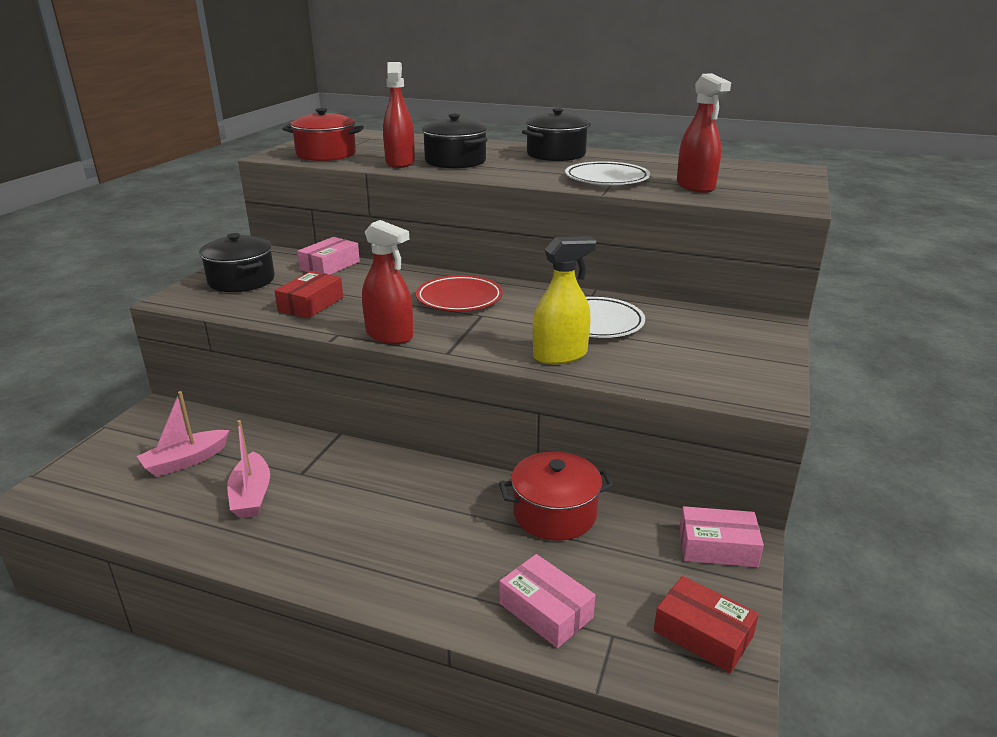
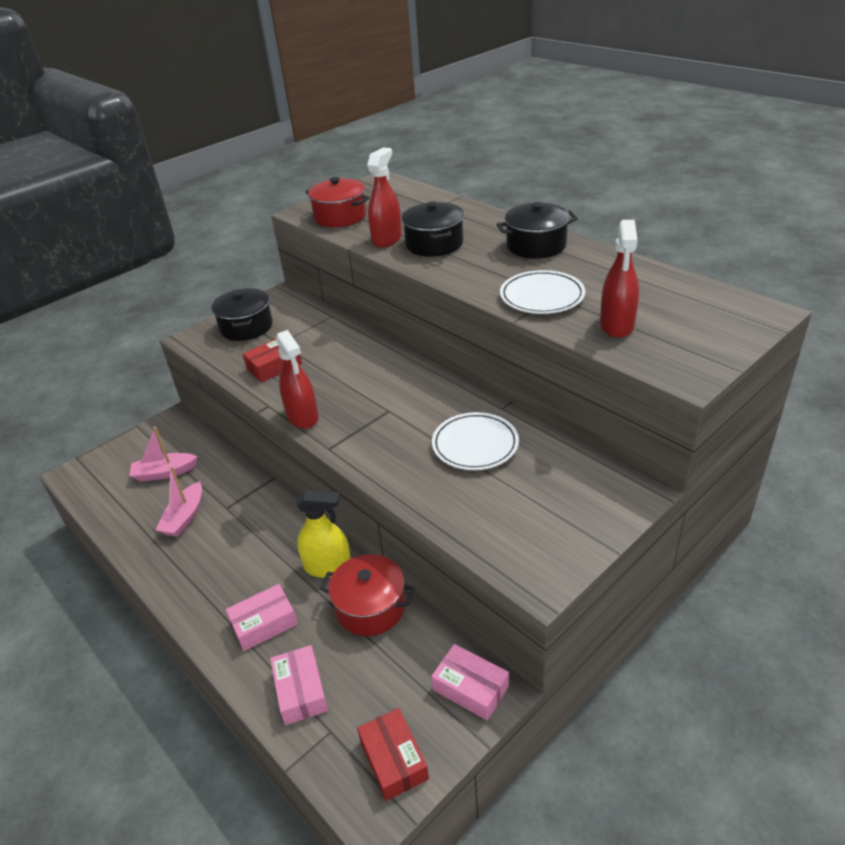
camera: 30 degrees right, 10 degrees up
pink box [297,237,360,275] -> pink box moved to [226,584,298,651]
red plate [416,275,503,311] -> none
yellow spray bottle [533,236,597,365] -> yellow spray bottle moved to [296,490,351,578]

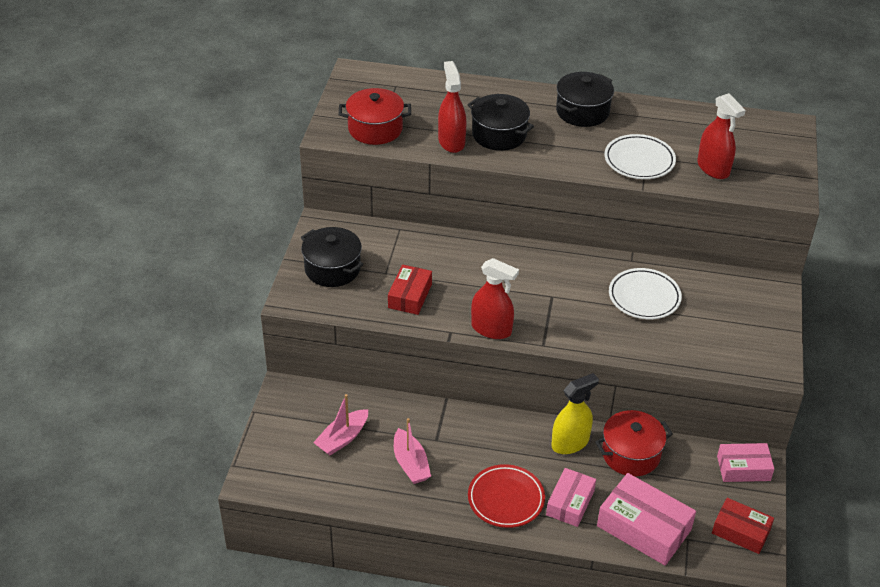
camera: 40 degrees left, 5 degrees up
pink box [270,645,328,725] -> pink box [597,473,696,566], size x1.58
none -> red plate [468,464,545,528]

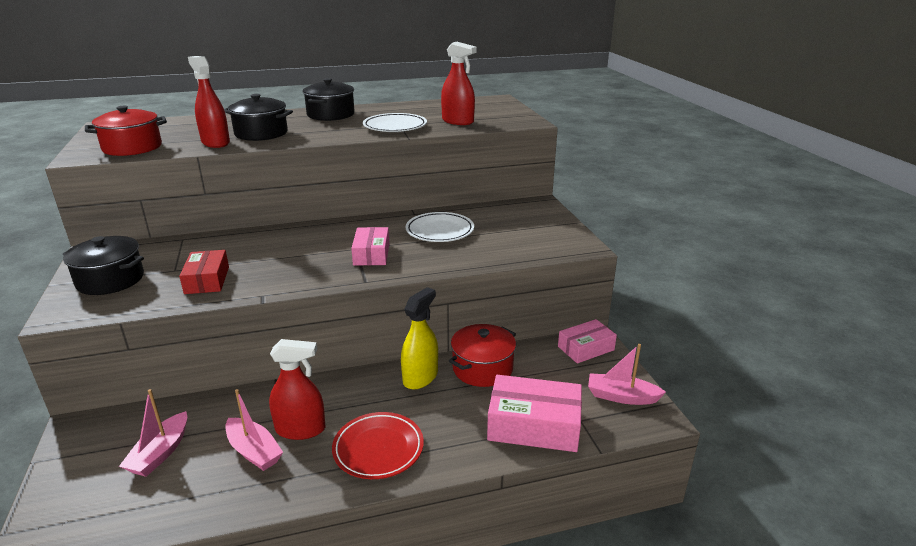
camera: 25 degrees left, 15 degrees down
red spray bottle [471,258,519,339] -> red spray bottle moved to [269,339,325,440]
pink box [546,468,596,527] -> pink box moved to [351,227,389,265]
red box [712,498,774,554] -> pink boat [588,344,666,405]

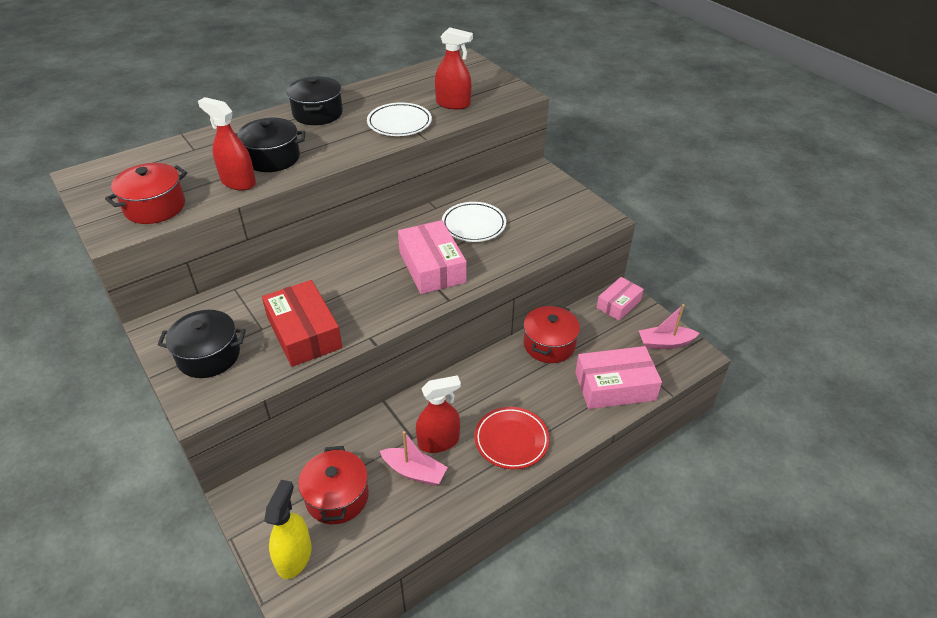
camera: 20 degrees left, 15 degrees up
pink boat [119,389,187,477] -> red pot [298,446,369,524]
red box [179,250,229,294] -> red box [262,280,342,367], size x1.58
pink box [351,227,389,265] -> pink box [398,220,466,294], size x1.58
yellow spray bottle [401,287,438,389] -> yellow spray bottle moved to [264,480,312,579]

